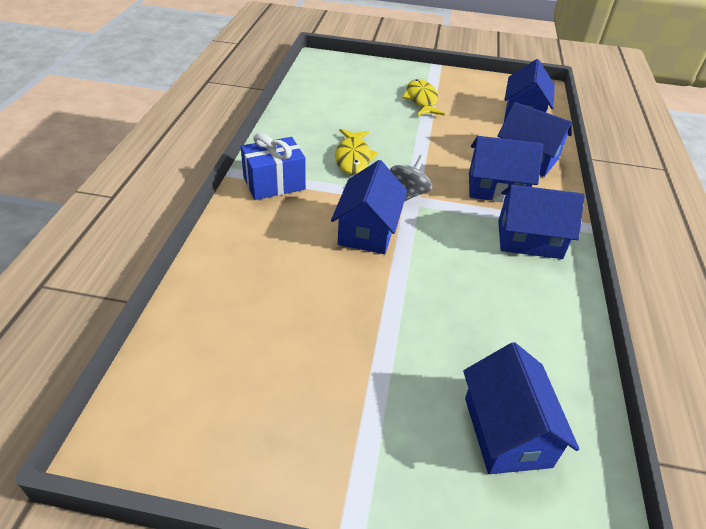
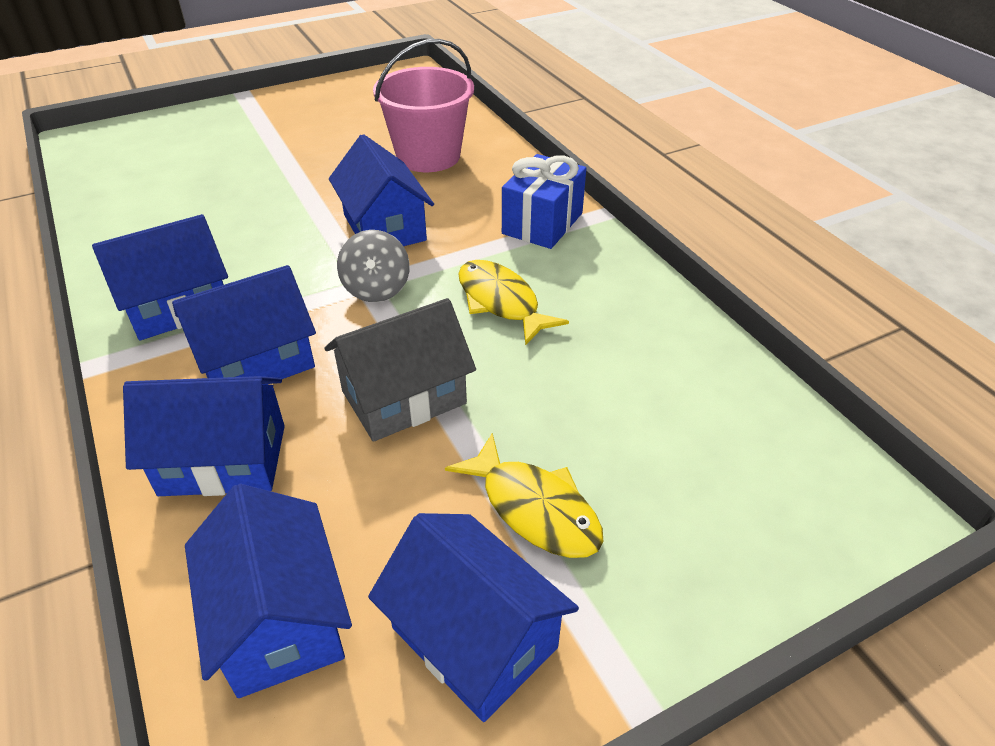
camera: 145 degrees right, 0 degrees up
blue house [463,342,579,474] -> blue house moved to [368,513,579,722]
none -> grey house [324,298,476,442]
none -> pink bucket [373,39,474,172]

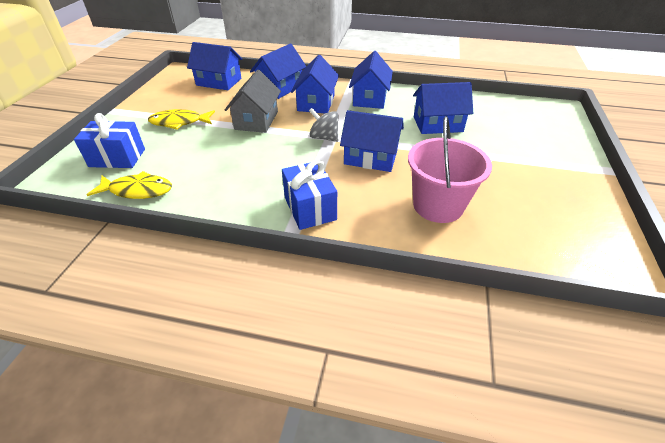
camera: 130 degrees right, 0 degrees up
blue house [368,513,579,722] -> blue house moved to [413,82,473,134]
yellow fish [458,260,569,346] -> yellow fish moved to [87,171,172,199]
none -> blue gift [74,113,145,168]

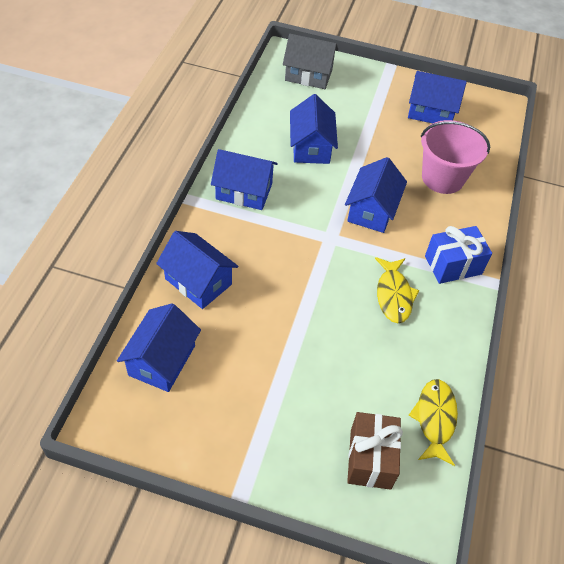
camera: 90 degrees left, 10 degrees up
blue gift [74,113,145,168] -> brown gift [347,412,403,490]
yellow fish [148,109,215,130] -> yellow fish moved to [375,257,419,323]
grey house [225,70,281,133] -> grey house moved to [283,34,338,89]
blue house [291,55,339,113] -> blue house moved to [408,71,467,123]
grey spinning top [309,108,338,142] -> none

